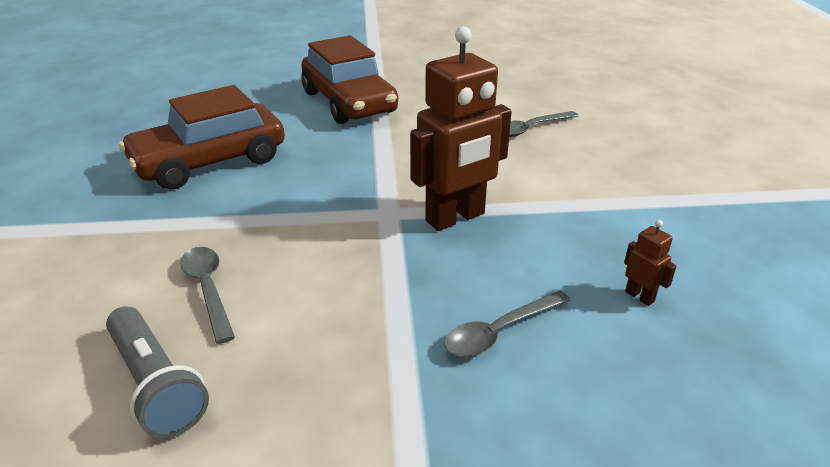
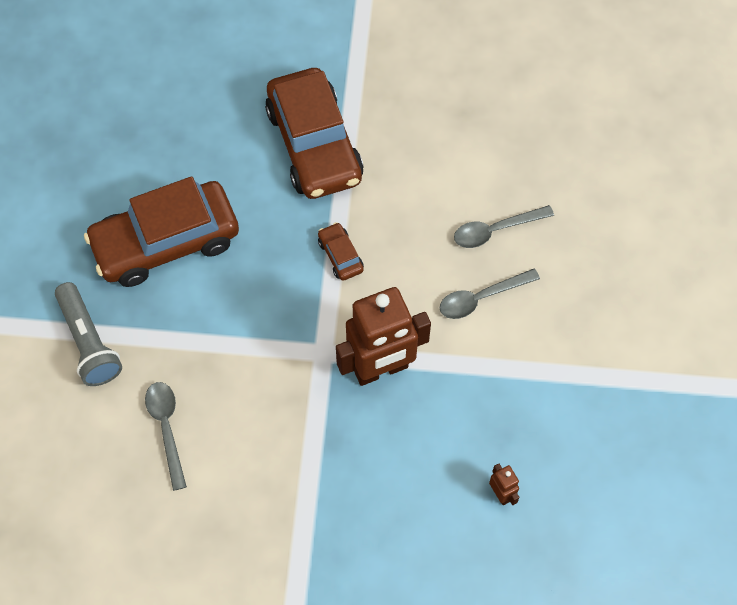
camera: 10 degrees right, 30 degrees up
grey flashlight [106,306,209,438] -> grey flashlight moved to [55,282,122,386]
grey spoon [444,290,571,357] -> grey spoon moved to [440,269,540,319]
none -> brown car [318,222,364,281]

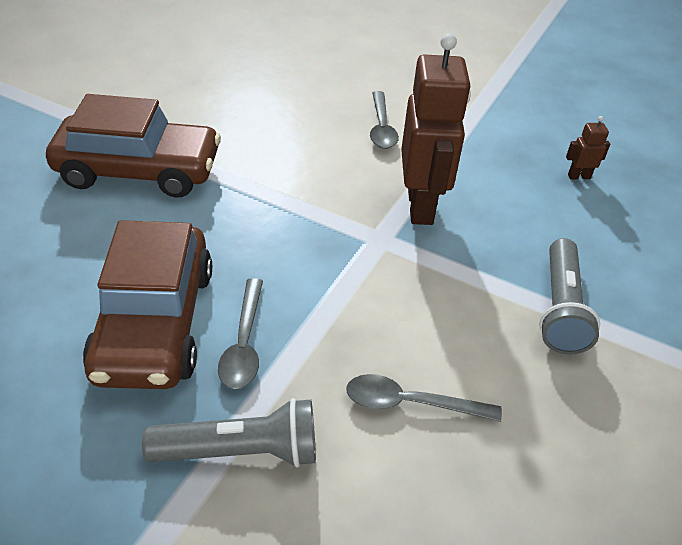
camera: 70 degrees left, 20 degrees down
brown car [318,222,364,281] -> none
grey spoon [454,205,554,248] -> grey spoon moved to [218,278,263,389]
none -> grey flashlight [539,238,600,354]

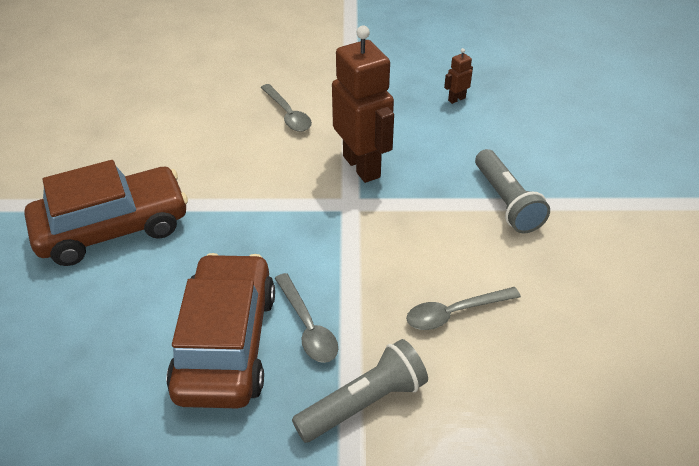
camera: 25 degrees left, 0 degrees up
brown car [83,220,212,389] -> brown car turned 150 degrees counterclockwise [166,253,275,408]

